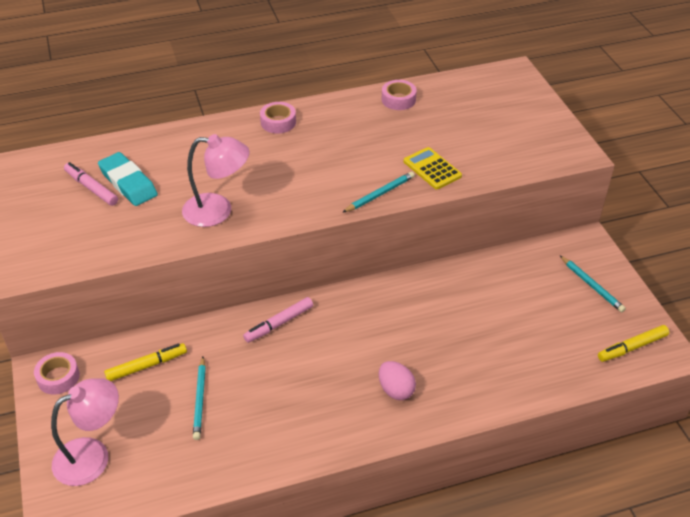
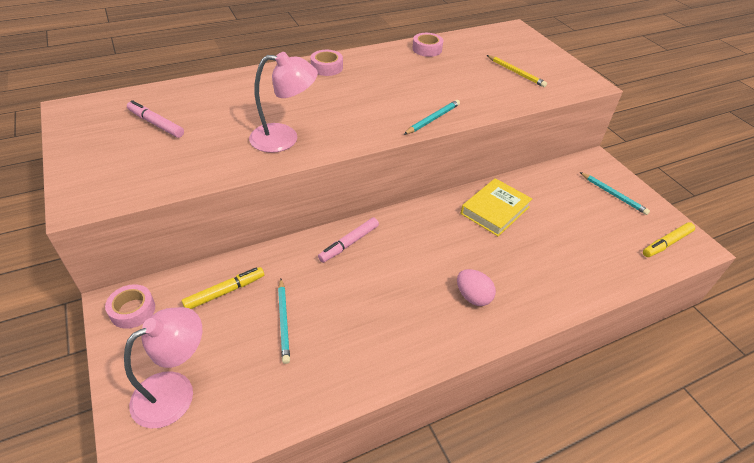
camera: 10 degrees left, 0 degrees up
turquoise eraser [98,152,158,206] -> none
yellow calculator [403,147,462,189] -> none
none -> yellow book [461,178,532,236]
none -> yellow pencil [487,55,547,87]

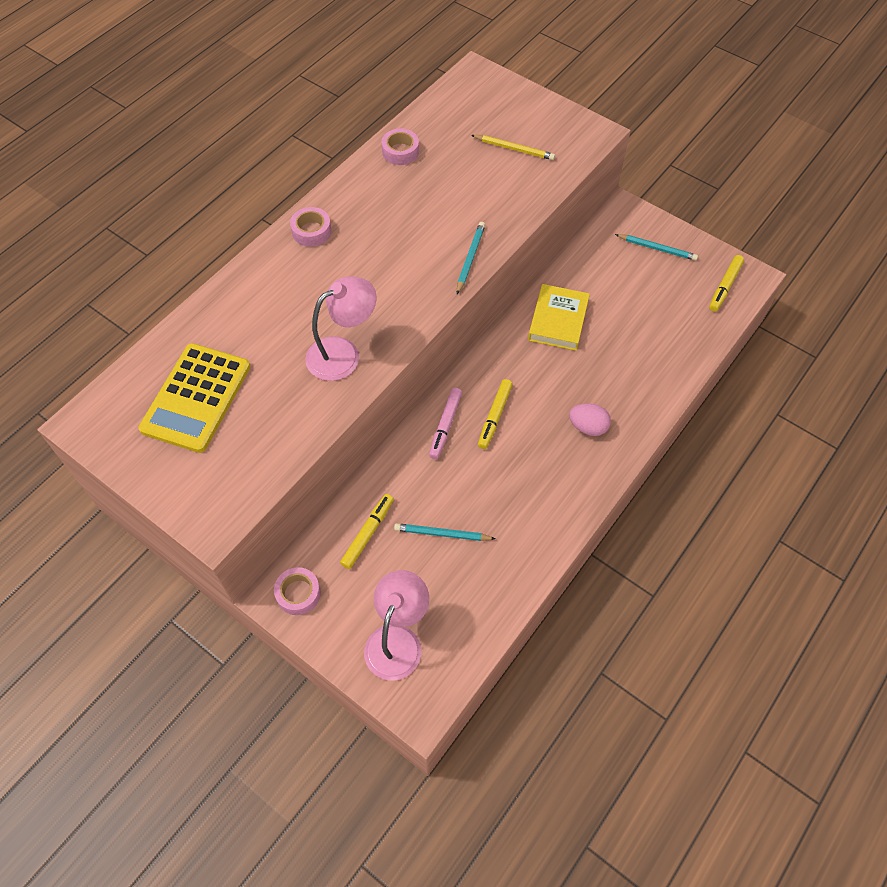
camera: 25 degrees left, 15 degrees up
pink marker [127,100,184,138] -> yellow calculator [138,343,250,453]
turquoise pencil [278,279,290,364] -> turquoise pencil turned 135 degrees clockwise [394,523,496,541]
none -> yellow marker [478,379,513,449]

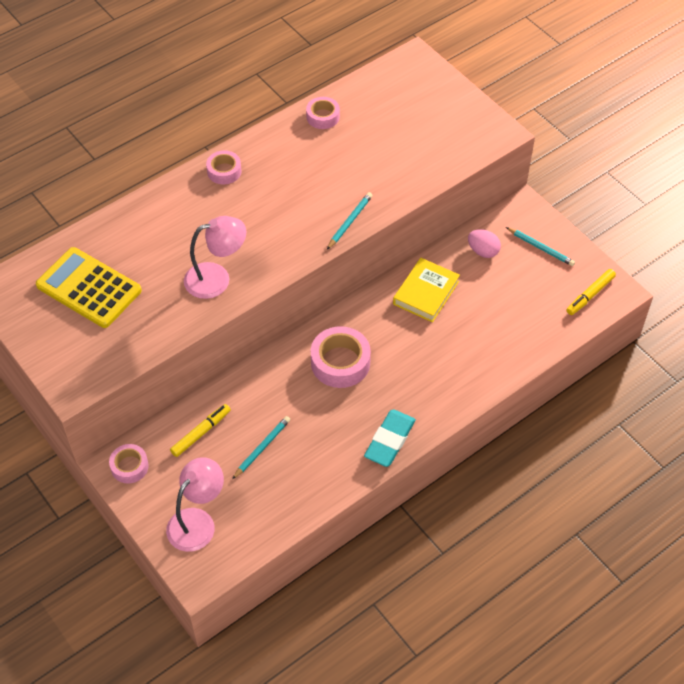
camera: 15 degrees right, 5 degrees down
yellow calculator [138,343,250,453] -> yellow calculator turned 90 degrees clockwise [36,247,142,328]
turquoise pencil [394,523,496,541] -> turquoise pencil turned 105 degrees clockwise [232,416,291,479]
pink marker [429,388,462,459] -> none
yellow pencil [471,135,555,160] -> none
yellow marker [478,379,513,449] -> pink tape [311,326,371,388]
pink egg [569,403,611,436] -> pink egg moved to [468,229,501,258]
none -> turquoise eraser [364,410,416,467]

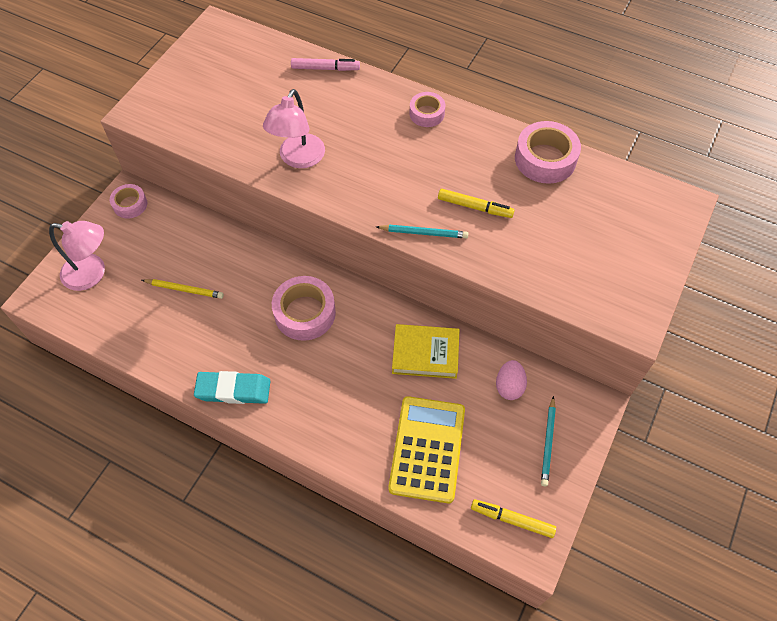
camera: 65 degrees right, 5 degrees up
yellow calculator [36,247,142,328] -> yellow calculator moved to [388,396,465,503]
yellow marker [170,404,231,457] -> yellow marker moved to [438,189,515,218]
pink lamp [184,216,246,299] -> pink lamp turned 60 degrees clockwise [263,89,325,168]
turquoise pencil [232,416,291,479] -> yellow pencil [142,279,224,299]
pink tape [306,97,340,129] -> pink tape [515,121,581,184], size x1.67
none -> pink marker [291,58,360,71]

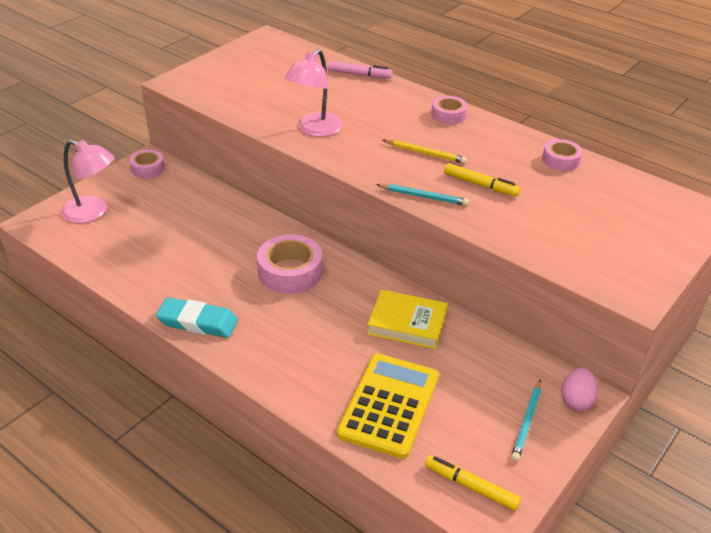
camera: 10 degrees right, 20 degrees down
yellow pencil [142,279,224,299] -> yellow pencil moved to [383,139,467,164]
pink egg [496,360,527,400] -> pink egg moved to [561,368,598,411]
pink tape [515,121,581,184] -> pink tape [542,139,583,171], size x0.60

